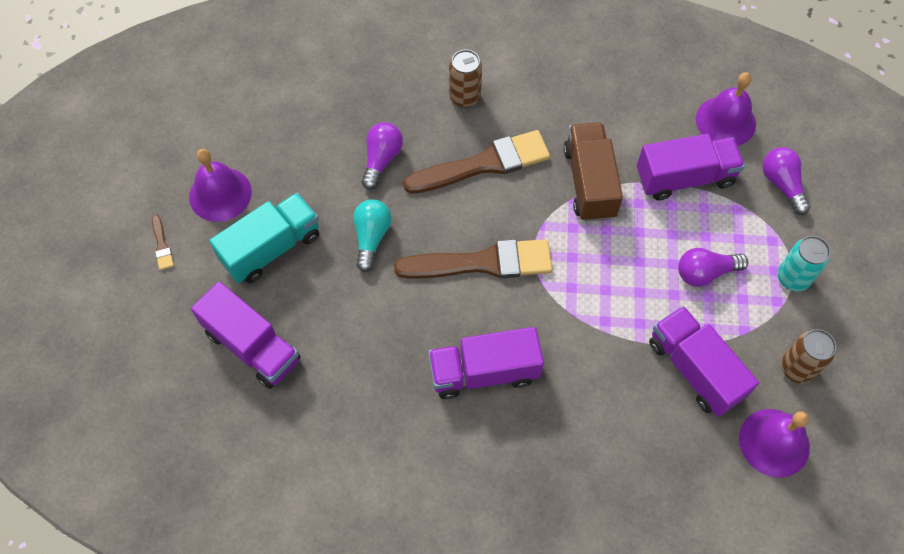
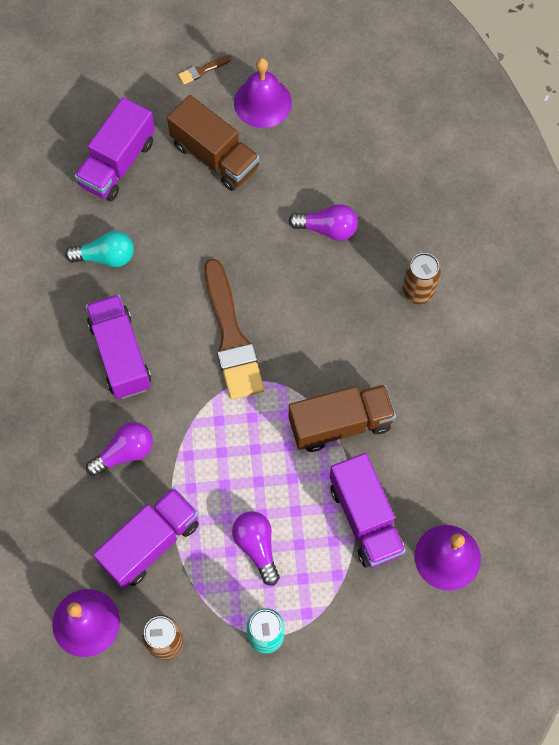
camera: 80 degrees right, 5 degrees up
turquoise truck [209,193,319,283] -> brown truck [167,95,260,191]
turquoise light bulb [353,199,391,272] -> turquoise light bulb moved to [65,231,134,267]
brown brush [403,130,550,194] -> none
purple light bulb [762,147,811,215] -> purple light bulb moved to [86,422,153,476]

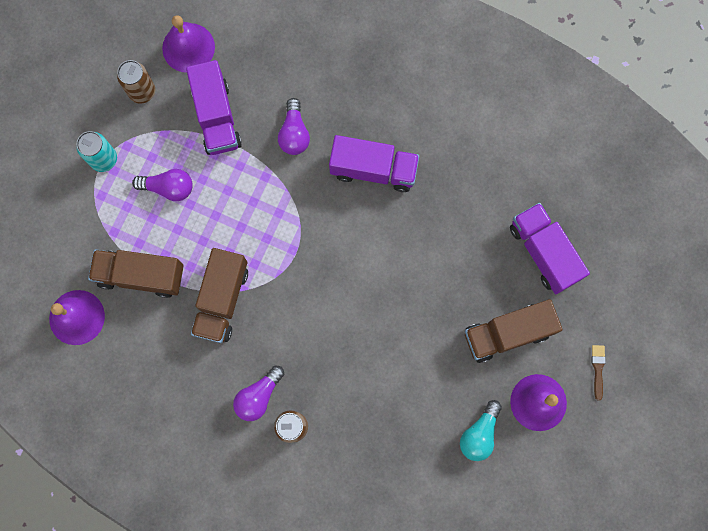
camera: 120 degrees right, 10 degrees up
turquoise light bulb [65,231,134,267] -> turquoise light bulb moved to [460,400,502,461]
brown brush [204,259,264,399] -> none
purple light bulb [289,204,358,241] -> purple light bulb moved to [233,366,284,421]
purple truck [330,453,406,568] -> brown truck [88,249,183,298]

